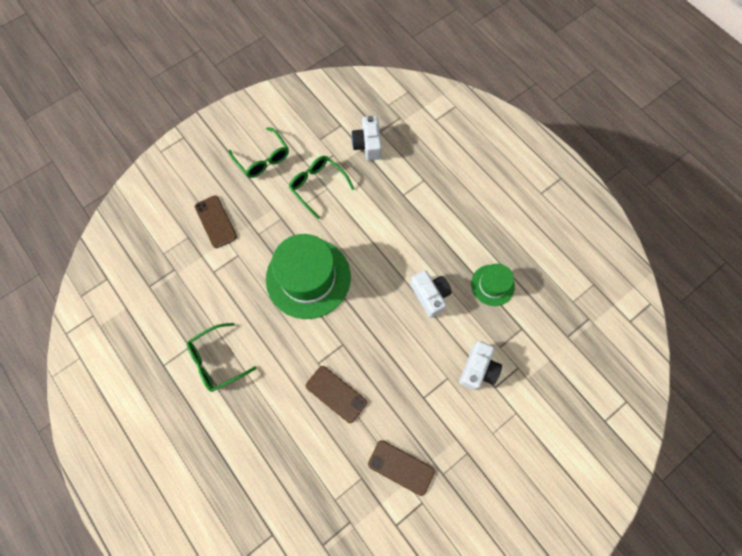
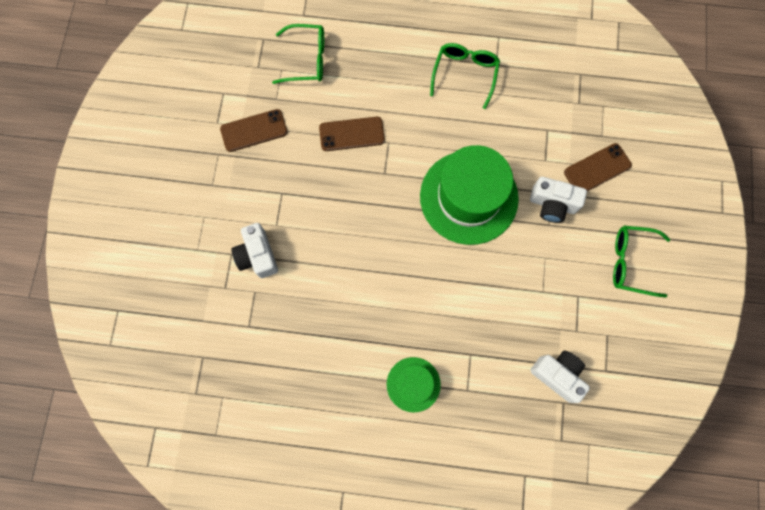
camera: 135 degrees right, 5 degrees up
brown phone [195,195,237,248] -> brown phone turned 45 degrees counterclockwise [564,143,632,191]
green glasses [289,156,354,219] -> green glasses moved to [272,24,324,84]
white camera [410,270,452,318] -> white camera moved to [530,177,587,223]
green hat [471,264,515,306] -> green hat moved to [387,357,441,413]

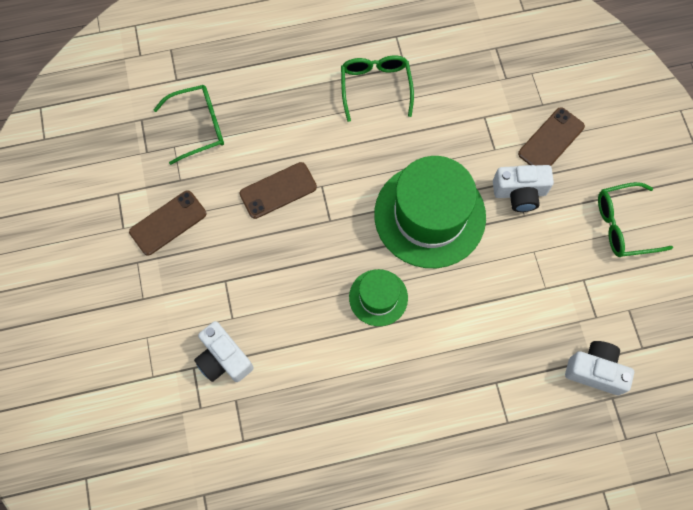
camera: 20 degrees left, 5 degrees down
green hat [387,357,441,413] -> green hat moved to [349,269,408,326]

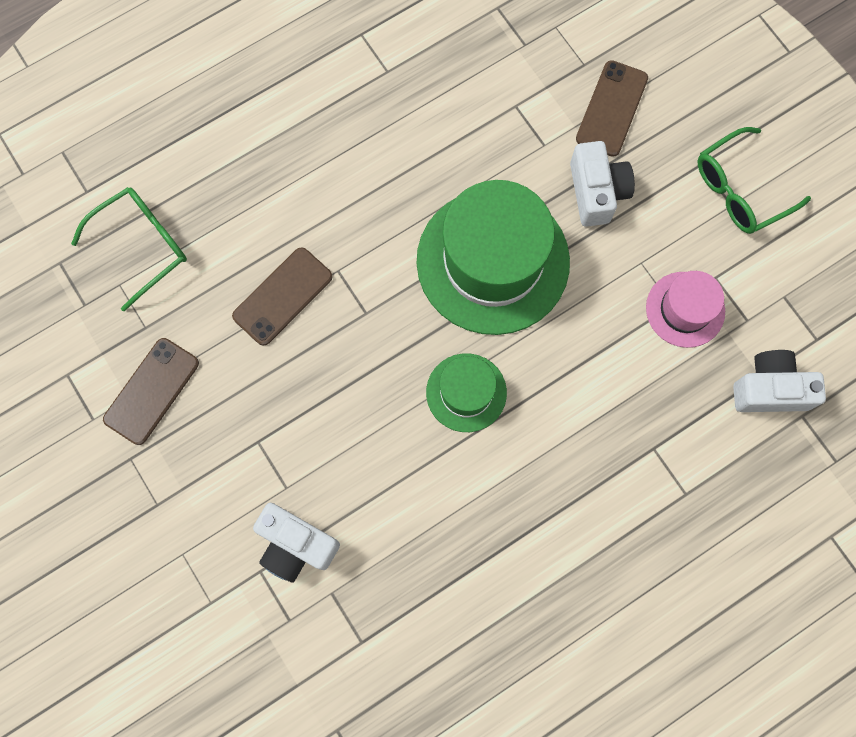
camera: 20 degrees left, 5 degrees up
green glasses [341,55,414,122] -> none
white camera [493,165,554,212] -> white camera turned 75 degrees counterclockwise [570,141,635,227]
none -> pink hat [646,271,725,348]

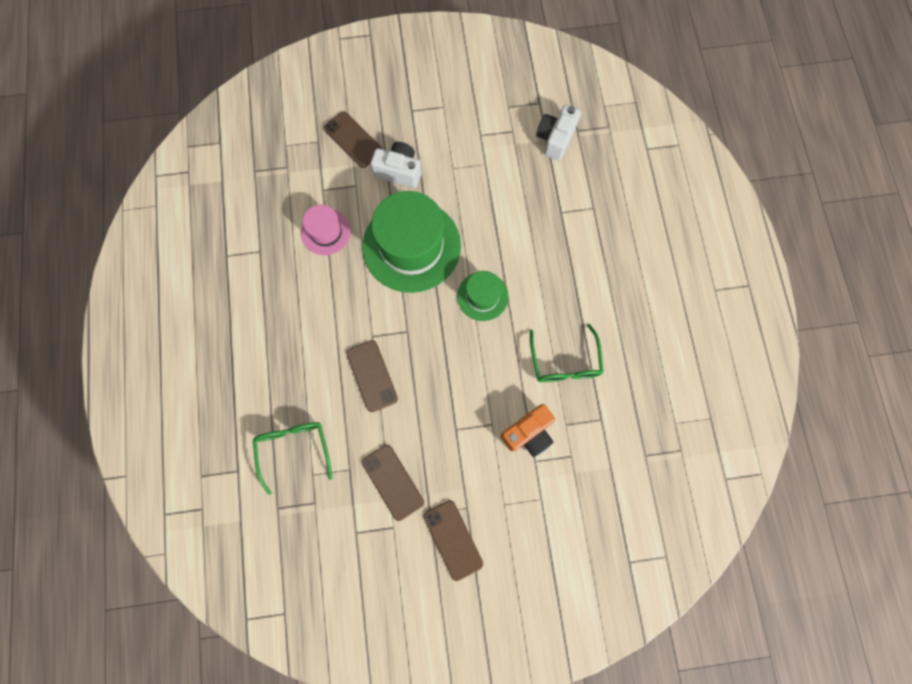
camera: 65 degrees left, 0 degrees up
white camera [253,503,340,583] -> orange camera [501,404,555,457]
pink hat [646,271,725,348] -> pink hat moved to [301,205,351,255]
green glasses [698,127,811,234] -> green glasses moved to [530,324,604,382]
none -> brown phone [424,500,483,581]

